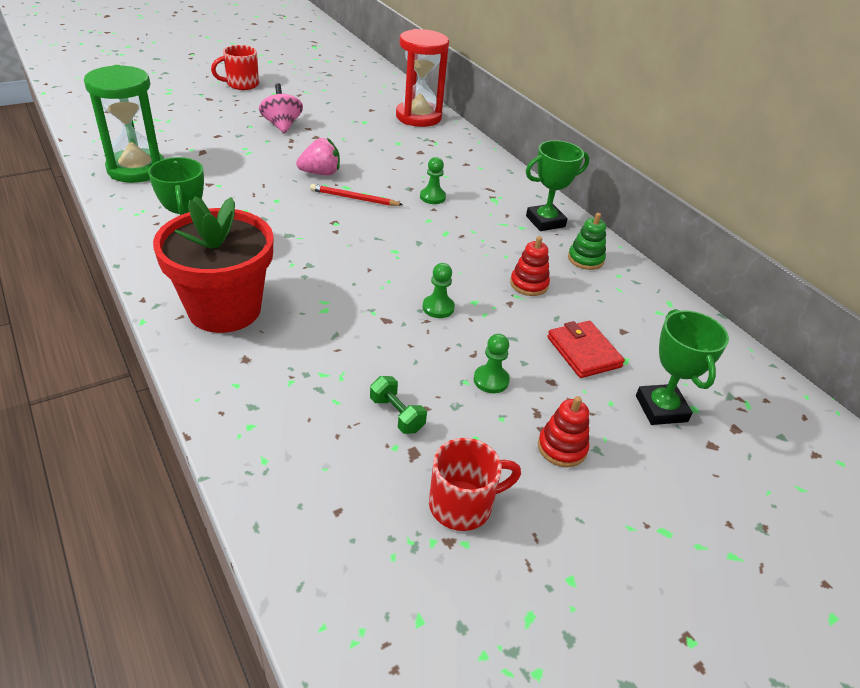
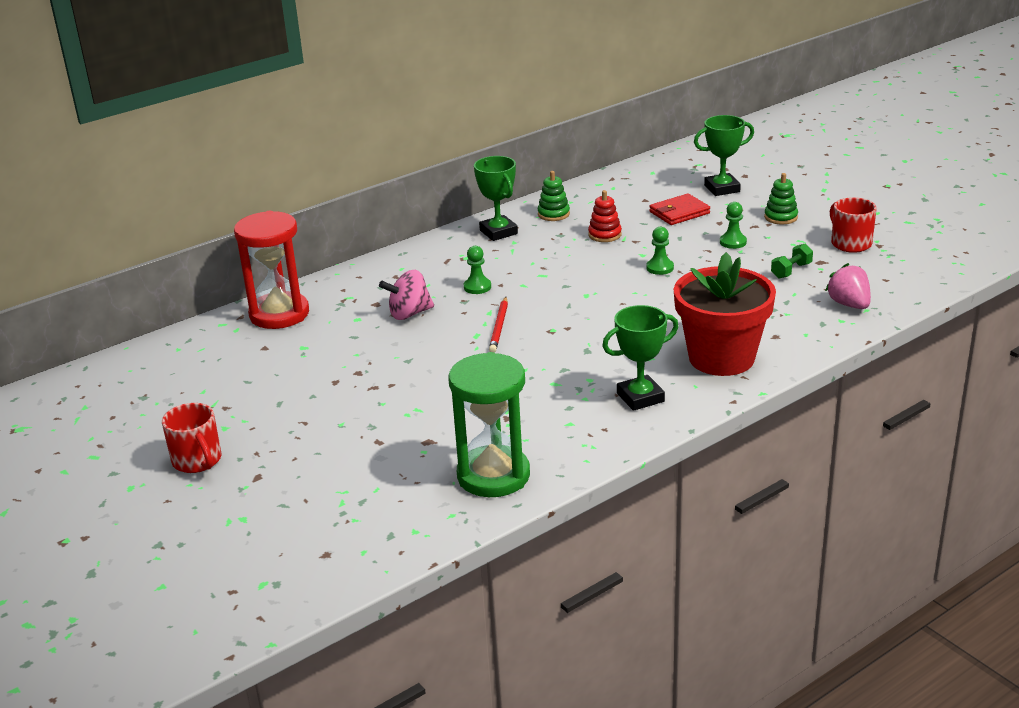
camera: 90 degrees left, 10 degrees down
pink spinning top [259,83,303,134] -> pink spinning top moved to [379,270,434,320]
pink strawberry [296,138,340,175] -> pink strawberry moved to [825,263,871,309]
red stacking toy [538,396,589,467] -> green stacking toy [764,173,798,225]

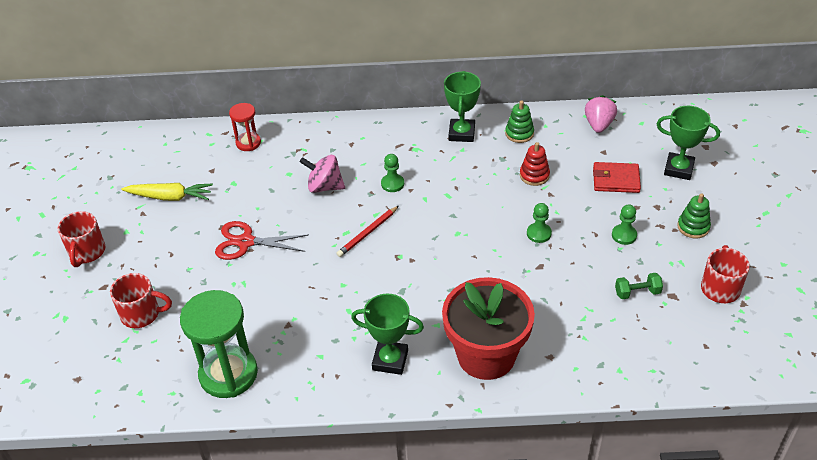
camera: 35 degrees right, 15 degrees up
red hourglass [234,211,309,329] -> red hourglass [229,103,261,151], size x0.53
pink strawberry [825,263,871,309] -> pink strawberry moved to [585,95,617,133]
none -> red mug [110,273,172,328]
none -> yellow carrot [121,183,213,201]
none -> red scissors [215,221,308,260]

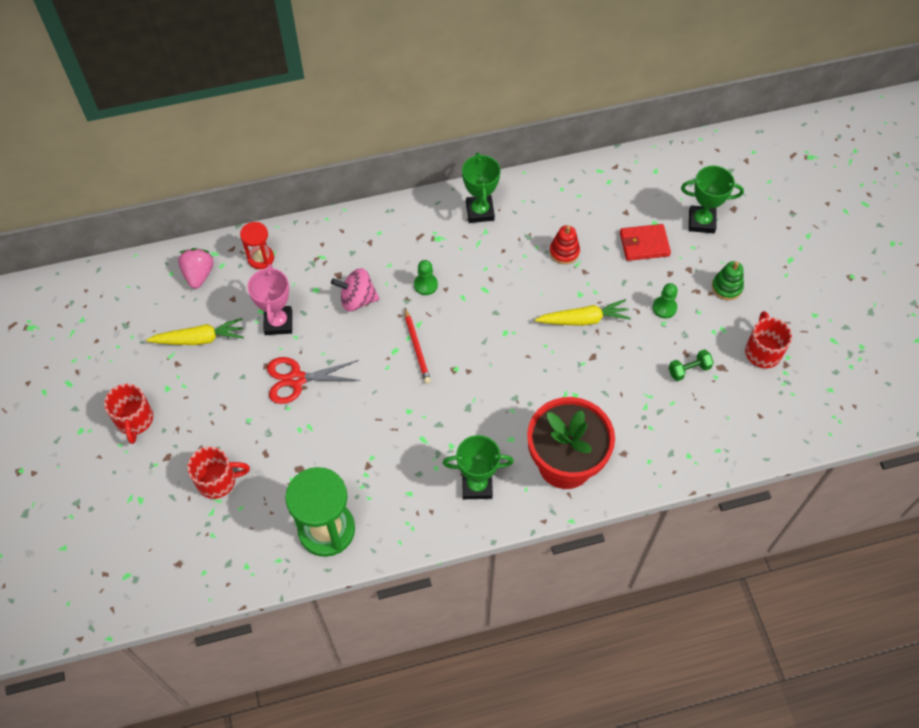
camera: 15 degrees left, 15 degrees up
red pencil [336,206,399,257] -> red pencil turned 45 degrees counterclockwise [405,308,431,384]
green stacking toy [505,101,534,143] -> none
green pawn [527,203,552,243] -> yellow carrot [535,299,631,326]
pink strawberry [585,95,617,133] -> pink strawberry moved to [178,248,214,289]
none -> pink trophy [247,264,292,335]

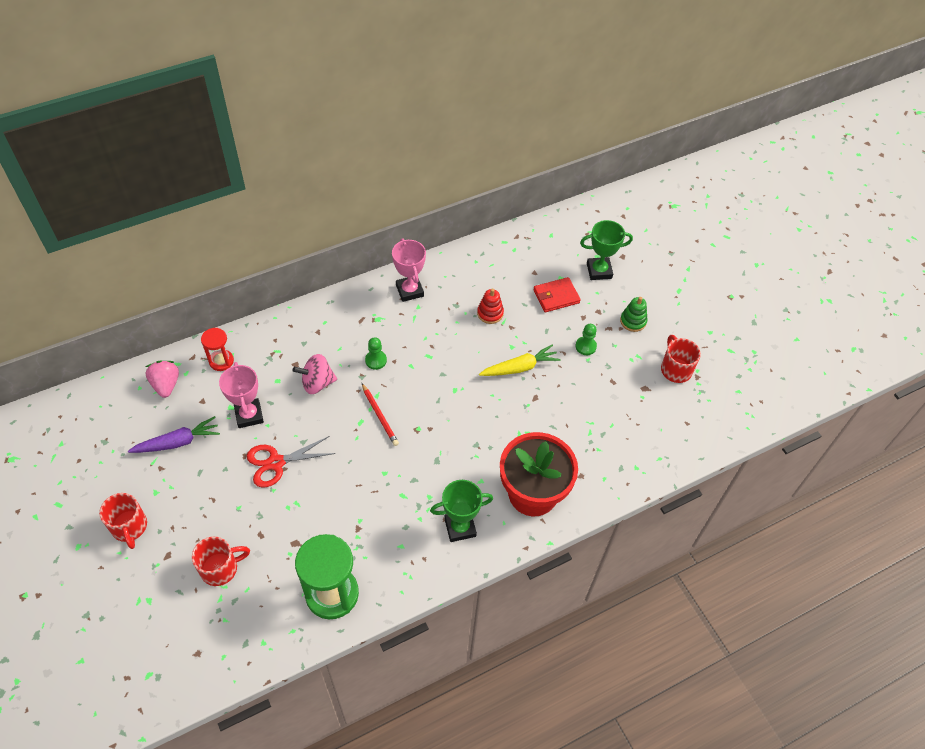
camera: 15 degrees left, 5 degrees down
yellow carrot [146,318,244,345] -> purple carrot [128,416,220,453]
green trophy [462,152,501,223] -> pink trophy [392,238,426,302]
green dumbbell [669,349,714,381] -> none

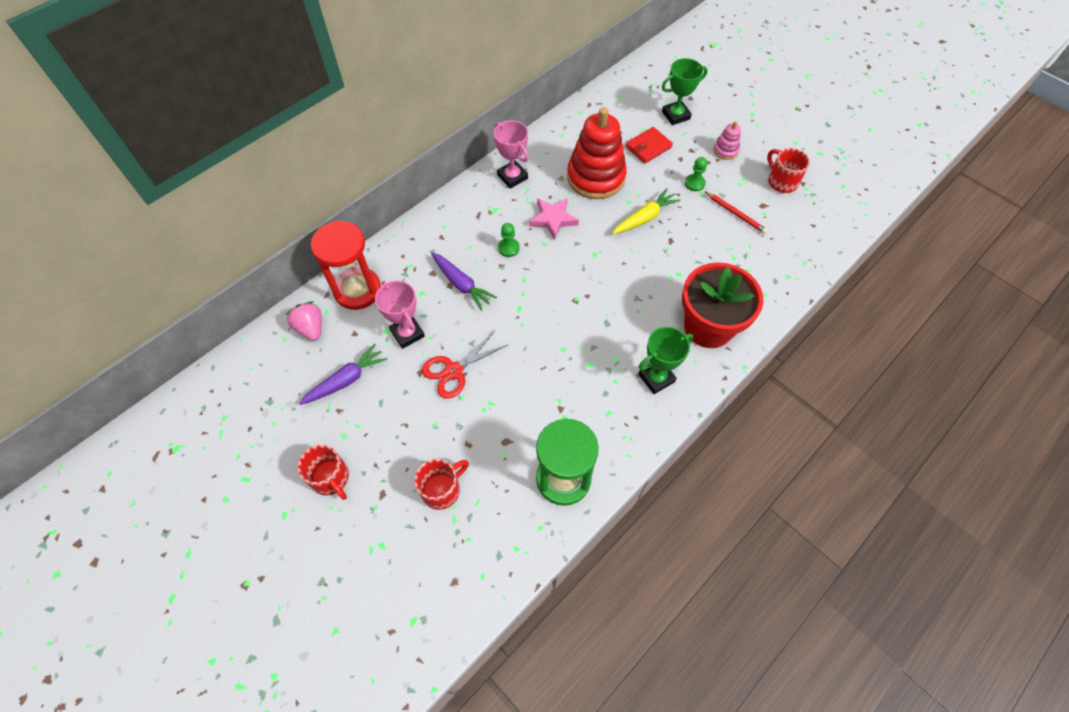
camera: 15 degrees left, 5 degrees up
red hourglass [201,328,234,371] -> red hourglass [311,220,381,310], size x1.88
pink spinning top [293,354,337,394] -> purple carrot [431,252,497,311]
red pencil [362,383,399,446] -> red pencil moved to [704,191,768,234]
red stacking toy [477,289,504,324] -> red stacking toy [567,107,627,199], size x2.26
green stacking toy [620,297,647,332] -> pink stacking toy [713,121,741,160]
none -> pink star [529,198,579,240]

